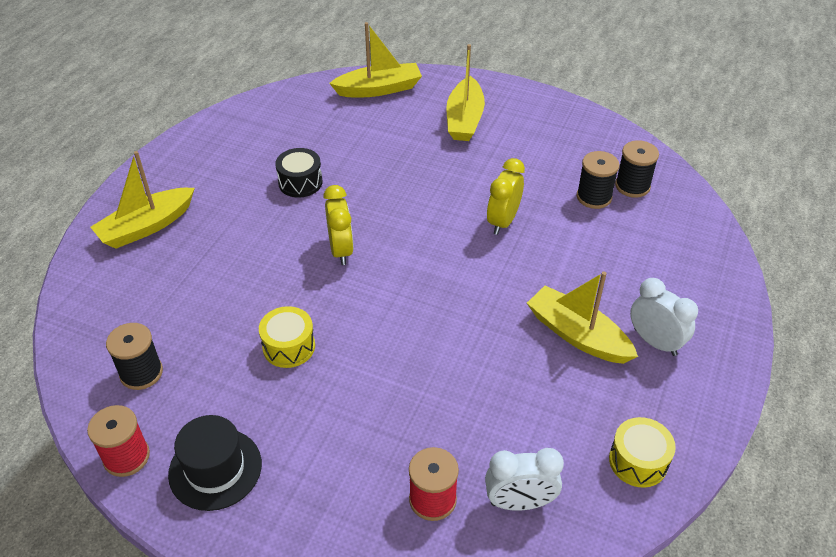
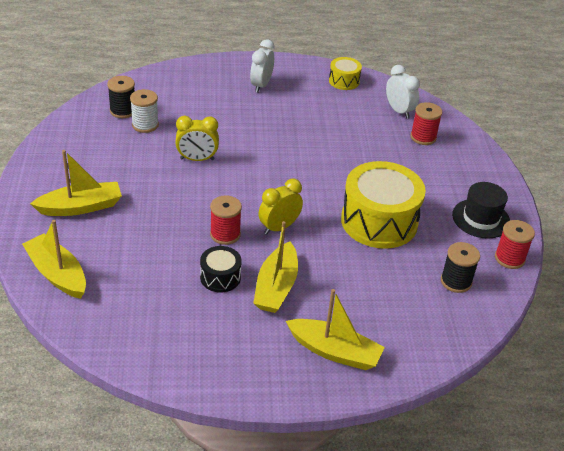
camera: 120 degrees left, 5 degrees down
yellow drum [259,306,315,368] -> yellow drum [341,161,426,249], size x2.06
yellow boat [527,272,638,364] -> yellow boat moved to [253,221,298,313]
black spool [577,151,619,209] -> white spool [130,89,159,133]
none -> red spool [210,195,242,245]

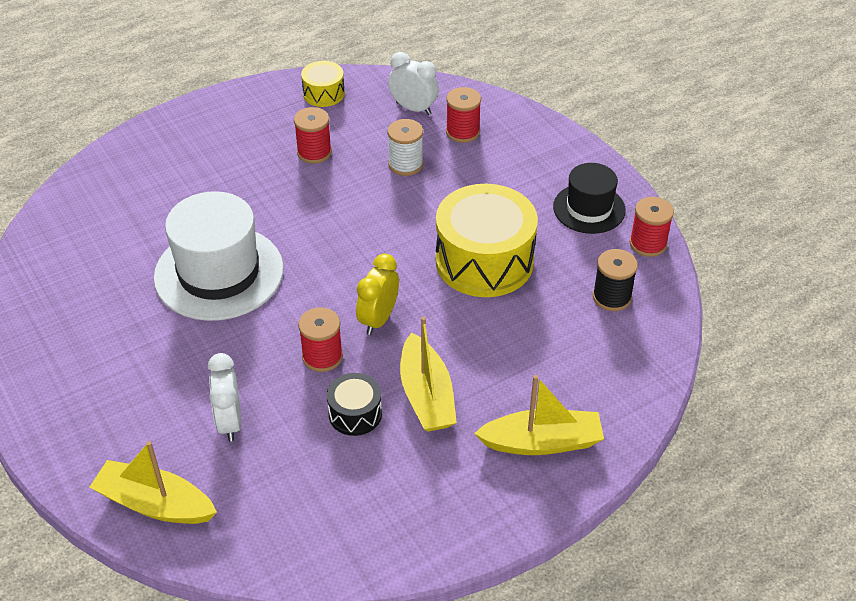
camera: 25 degrees left, 5 degrees up
yellow boat [30,150,122,216] -> none
black spool [107,76,135,118] -> none
white spool [130,89,159,133] -> white spool moved to [387,119,423,176]
yellow clock [175,116,219,161] -> white hat [154,191,284,321]
white clock [250,39,274,92] -> white clock moved to [208,353,241,441]
none -> red spool [294,107,332,164]

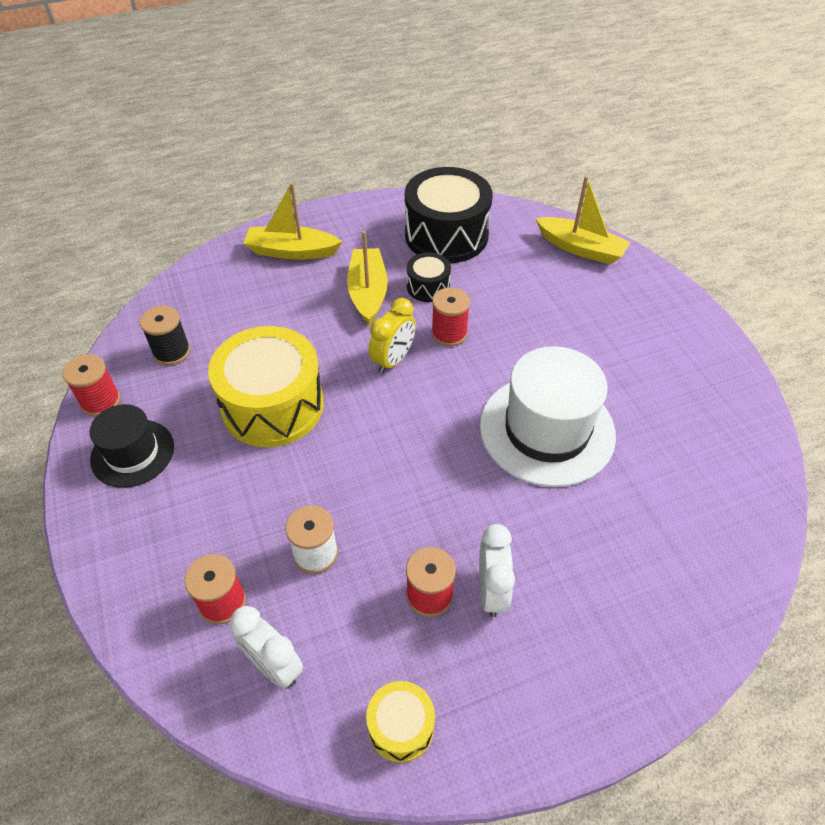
camera: 170 degrees left, 5 degrees up
white clock [208,353,241,441] -> white clock moved to [479,524,515,617]
none -> black drum [405,167,493,263]

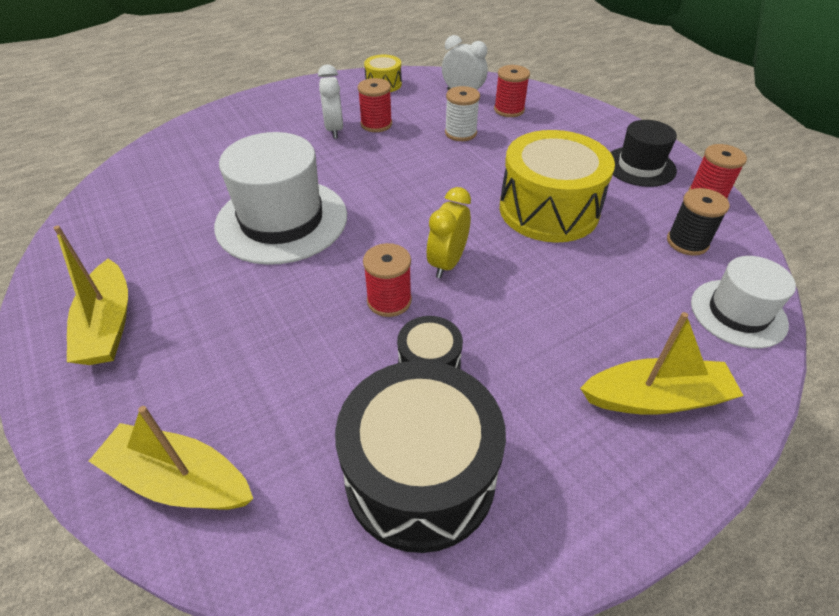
camera: 170 degrees right, 5 degrees down
yellow boat [347,231,388,325] -> yellow boat moved to [54,226,128,365]
none -> white hat [691,256,796,348]

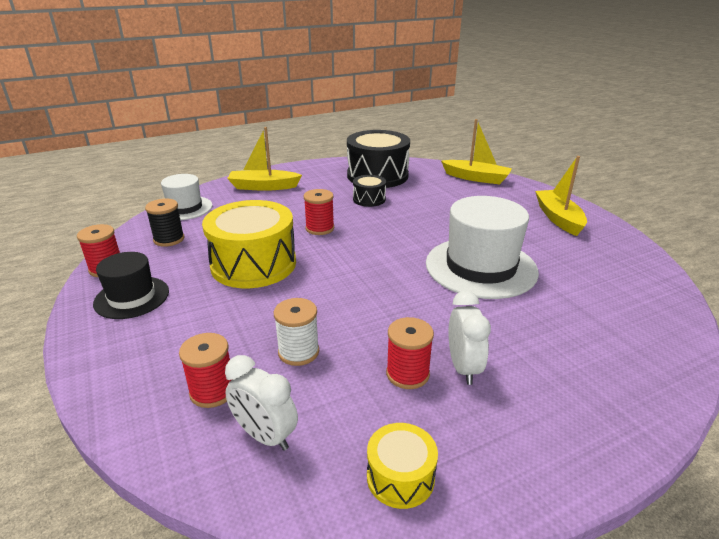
camera: 175 degrees left, 15 degrees down
red spool [363,243,412,317] -> red spool moved to [304,189,334,235]
yellow clock [427,187,471,278] -> none

